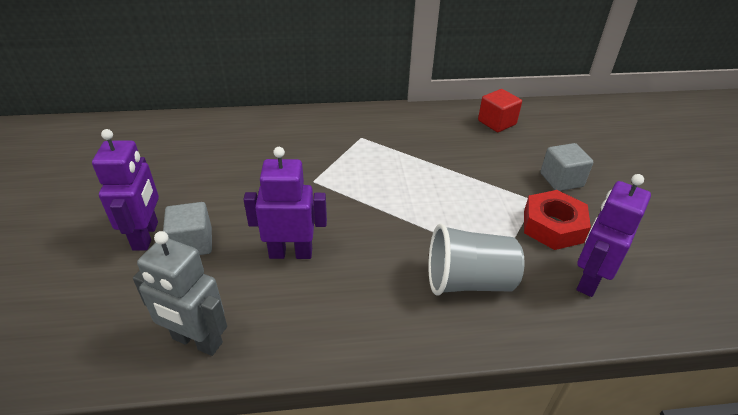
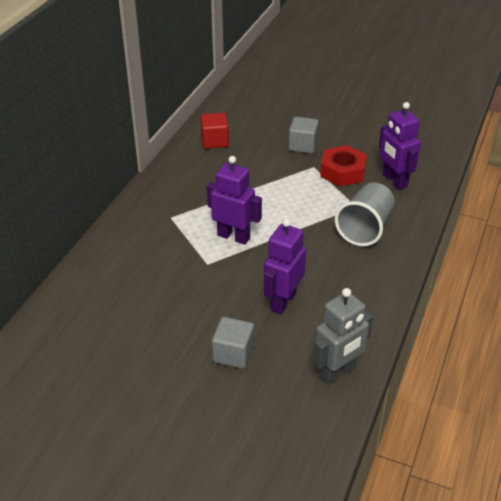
camera: 60 degrees left, 0 degrees up
purple robot [92,129,159,251] -> purple robot moved to [207,156,262,245]

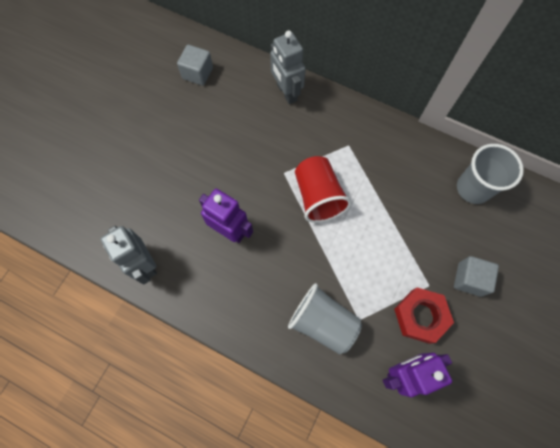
camera: 95 degrees right, 30 degrees up
red cube [200,113,229,149] -> grey cup [457,144,524,204]
purple robot [207,156,262,245] -> red cup [295,156,351,223]
grey cube [212,317,254,369] -> grey cube moved to [177,45,213,86]
none -> grey robot [270,30,306,104]

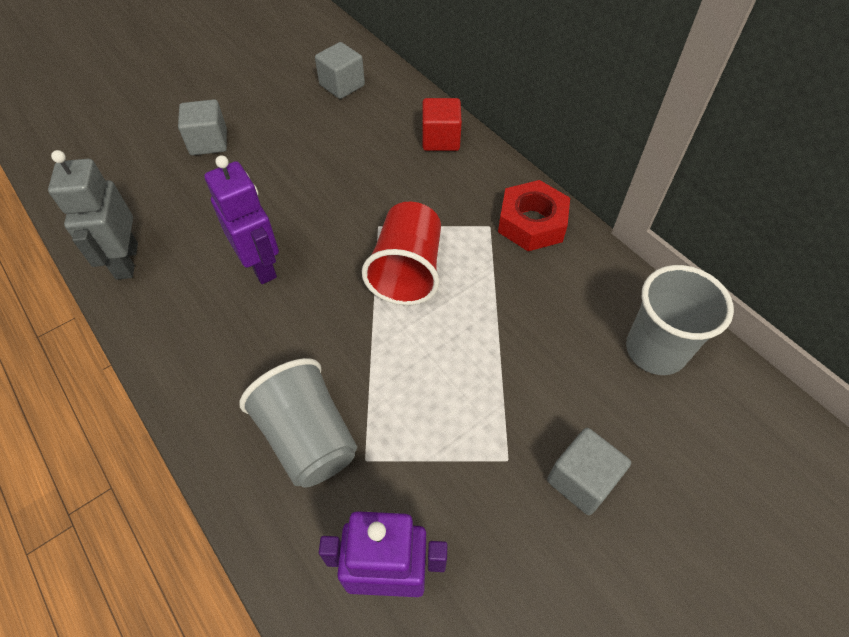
camera: 25 degrees right, 15 degrees down
grey robot [270,30,306,104] -> red cube [422,98,462,151]
red nut [394,288,454,344] -> red nut moved to [498,180,570,251]
none -> grey cube [178,99,227,155]

